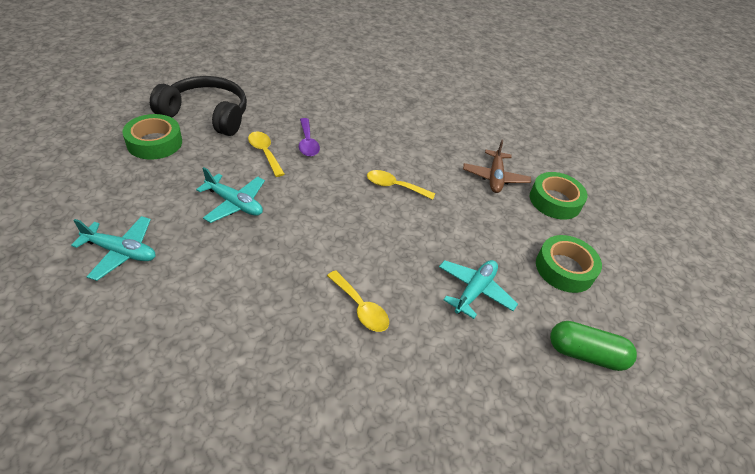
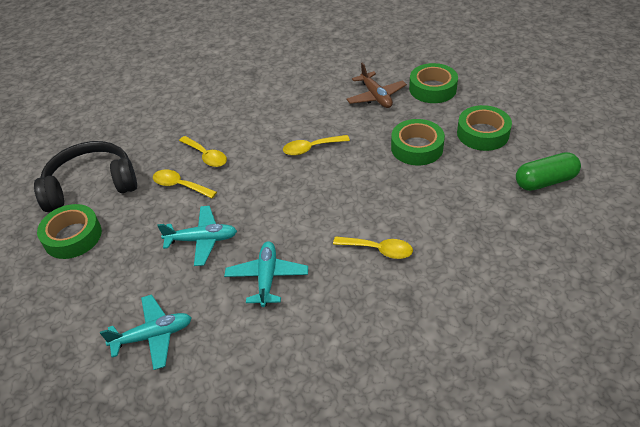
camera: 25 degrees left, 0 degrees up
purple spoon [299,118,320,157] -> yellow spoon [179,136,227,167]
turquoise plane [439,260,518,319] -> turquoise plane moved to [224,241,308,307]
none -> green tape [391,119,445,165]

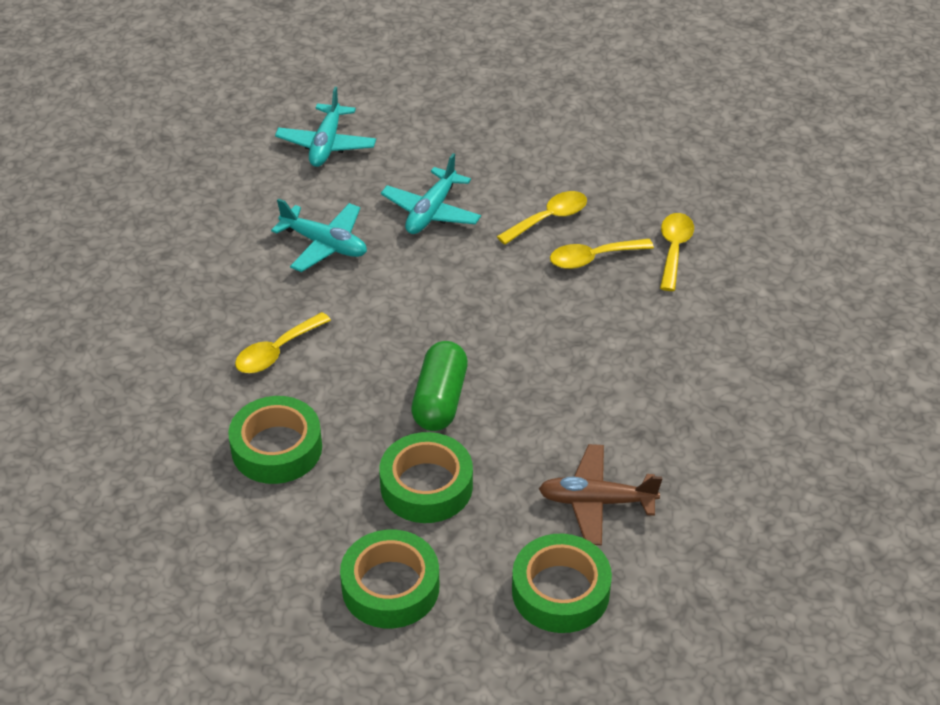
camera: 115 degrees right, 0 degrees up
black headphones [34,141,137,212] -> none
green tape [37,204,102,259] -> green tape moved to [228,396,322,484]
yellow spoon [283,135,350,156] -> yellow spoon moved to [660,213,694,291]
green capsule [516,152,581,191] -> green capsule moved to [411,341,468,431]

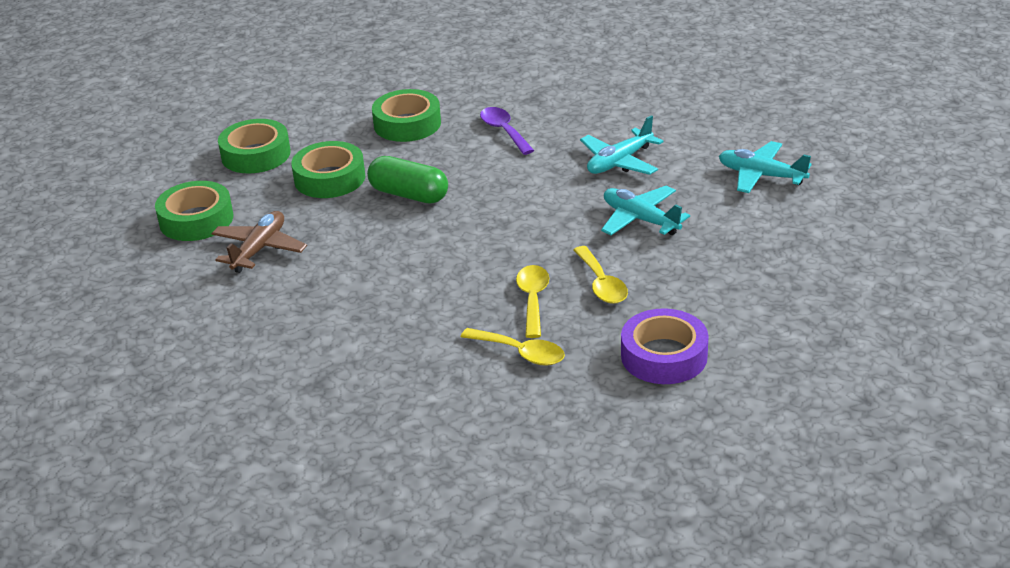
camera: 110 degrees right, 10 degrees down
yellow spoon [235,312,331,373] -> purple spoon [480,107,534,155]
none -> purple tape [621,308,709,384]

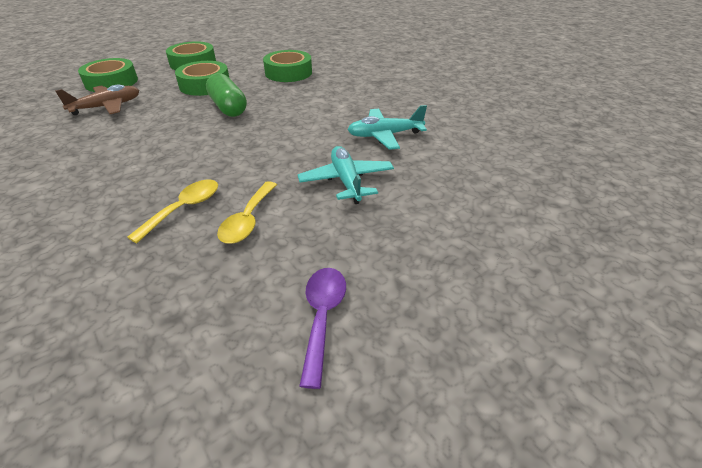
camera: 30 degrees right, 5 degrees up
yellow spoon [461,328,565,366] -> none
purple spoon [480,107,534,155] -> purple spoon moved to [299,268,346,389]
purple tape [621,308,709,384] -> none
turquoise plane [719,141,811,193] -> none

